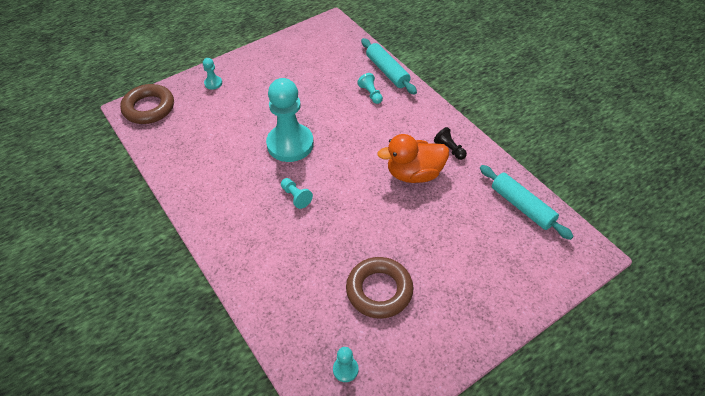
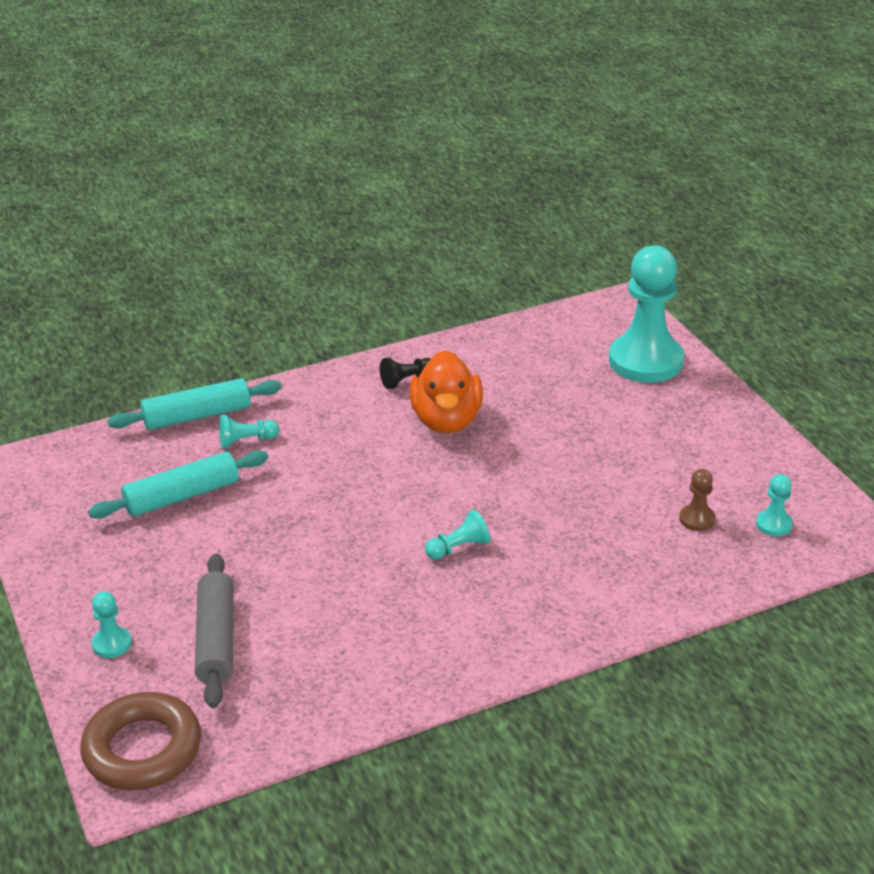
camera: 80 degrees left, 15 degrees down
turquoise pawn [266,78,314,162] -> turquoise pawn moved to [609,245,684,383]
brown ring [346,257,413,319] -> none
turquoise rolling pin [480,165,574,240] -> turquoise rolling pin moved to [88,450,268,519]
none -> grey rolling pin [195,553,234,708]
none -> brown pawn [679,469,716,531]

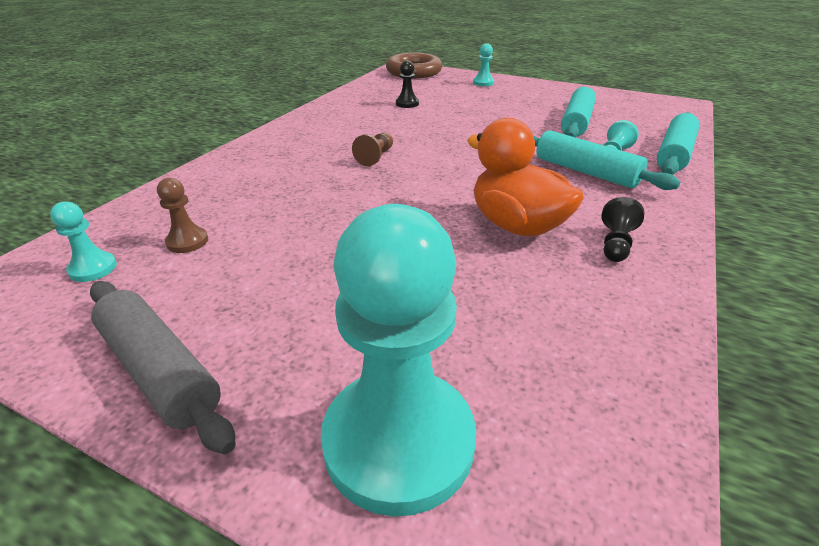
camera: 140 degrees right, 0 degrees up
grey rolling pin [195,553,234,708] -> grey rolling pin moved to [90,281,236,454]
turquoise pawn [425,510,491,559] -> brown pawn [352,133,393,166]
none -> black pawn [396,60,419,108]
none -> turquoise rolling pin [533,130,680,190]

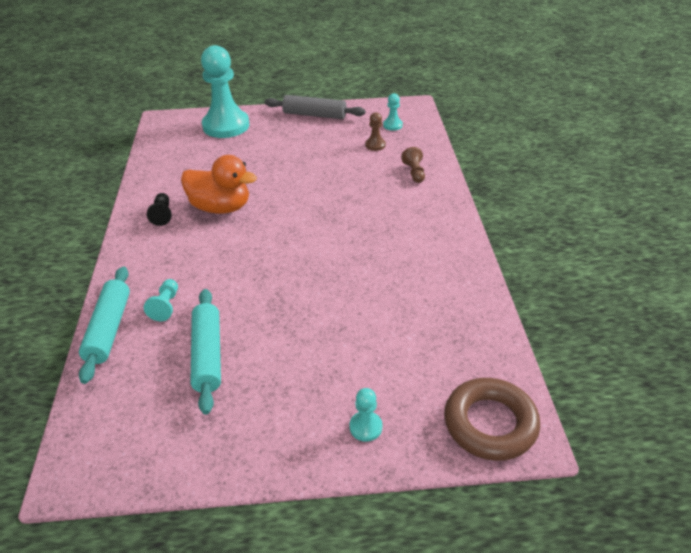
camera: 150 degrees right, 5 degrees up
brown pawn [352,133,393,166] -> brown pawn moved to [401,147,425,183]
black pawn [396,60,419,108] -> none
turquoise rolling pin [533,130,680,190] -> none

